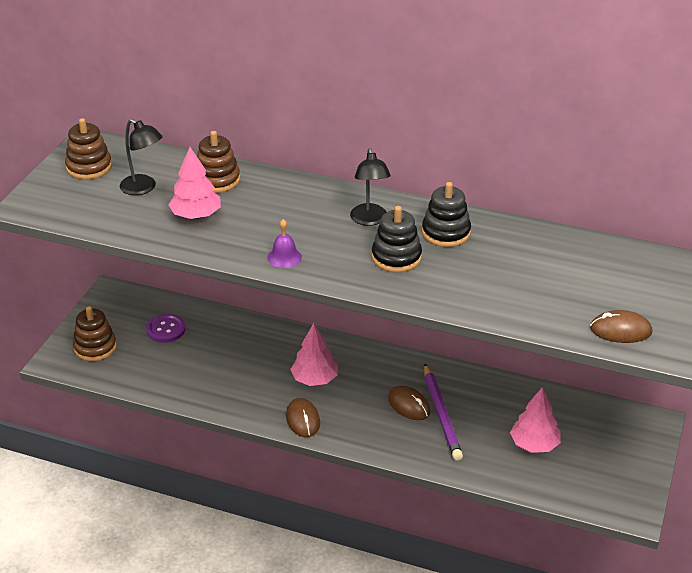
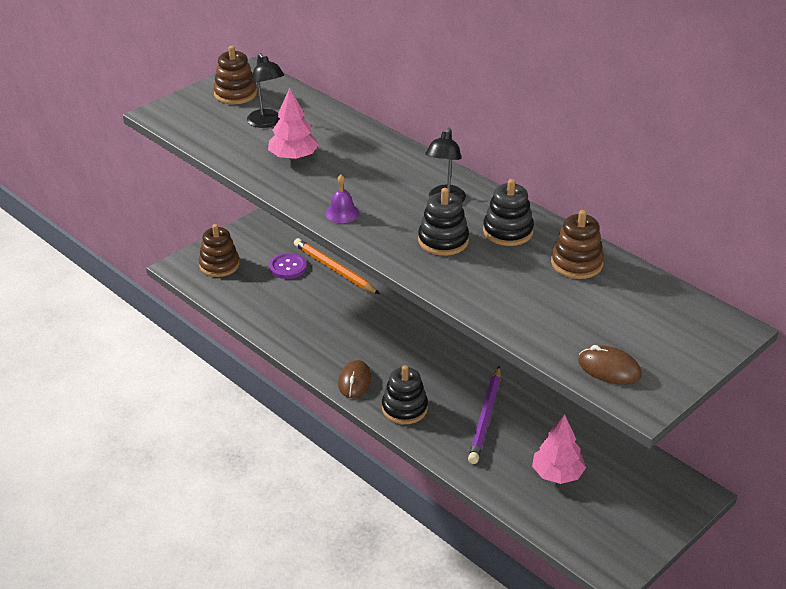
camera: 25 degrees right, 0 degrees up
brown stacking toy [197,131,240,193] -> brown stacking toy moved to [551,210,604,279]
pink tree [290,323,338,386] -> none
brown mouse [388,386,431,420] -> none
none -> orange pencil [294,238,380,294]
none -> black stacking toy [382,365,428,424]

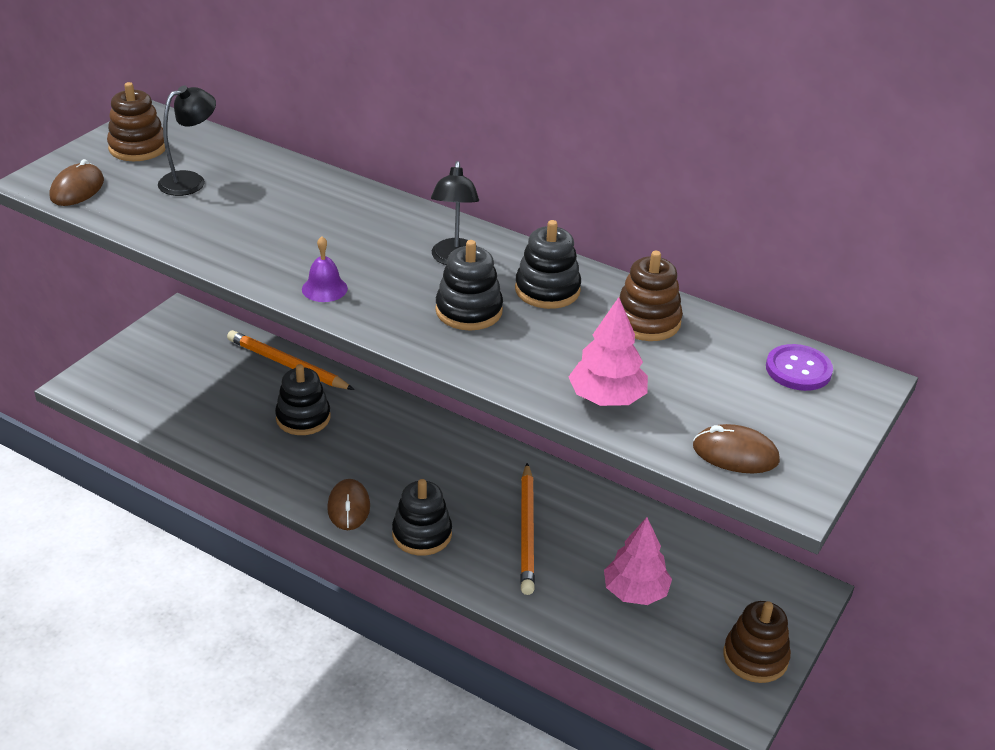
camera: 15 degrees left, 0 degrees up
brown stacking toy [199,224,239,277] -> brown stacking toy moved to [723,601,791,683]
black lamp [247,53,284,128] -> black lamp turned 90 degrees counterclockwise [158,86,216,196]
pink tree [268,88,319,160] -> pink tree moved to [569,297,648,406]
purple button [269,253,307,279] -> purple button moved to [766,344,833,391]
purple pencil [468,366,501,464] -> orange pencil [520,463,535,595]
none -> brown mouse [50,159,104,206]
none -> black stacking toy [275,364,331,435]

